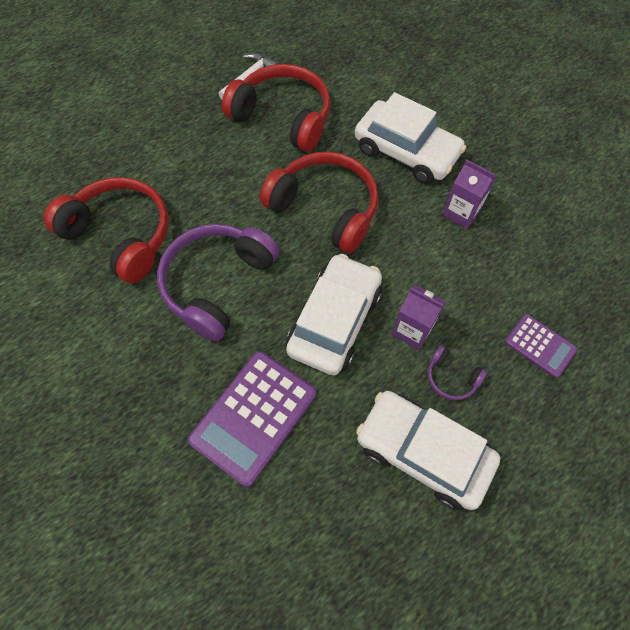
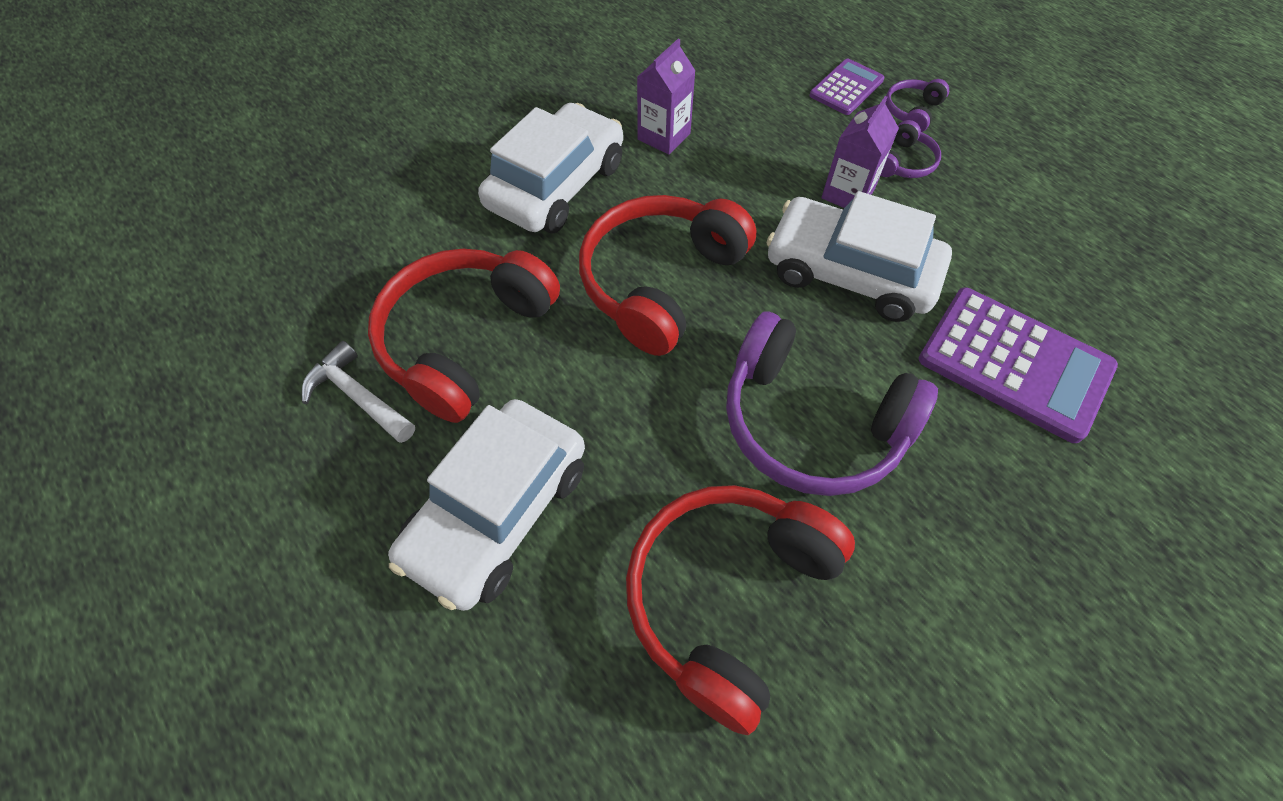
camera: 90 degrees left, 5 degrees down
white car [356,391,500,510] -> white car moved to [388,399,585,611]
none -> purple headphones [886,79,949,132]

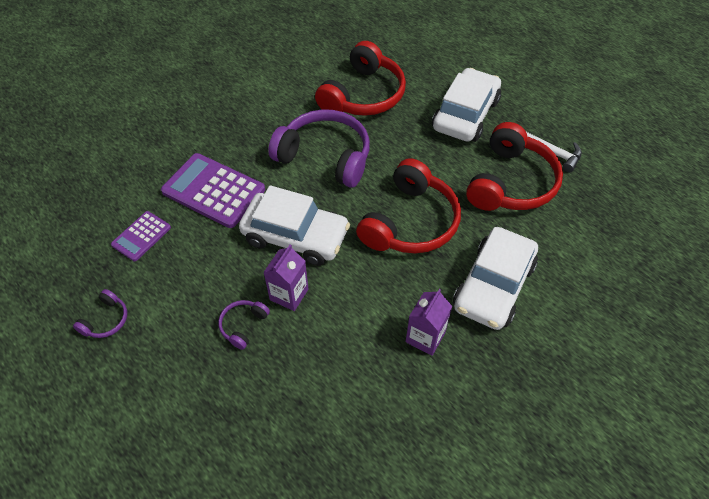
camera: 175 degrees right, 5 degrees down
purple calculator [810,58,885,115] -> purple calculator moved to [111,211,171,261]
purple headphones [886,79,949,132] -> purple headphones moved to [73,289,127,338]

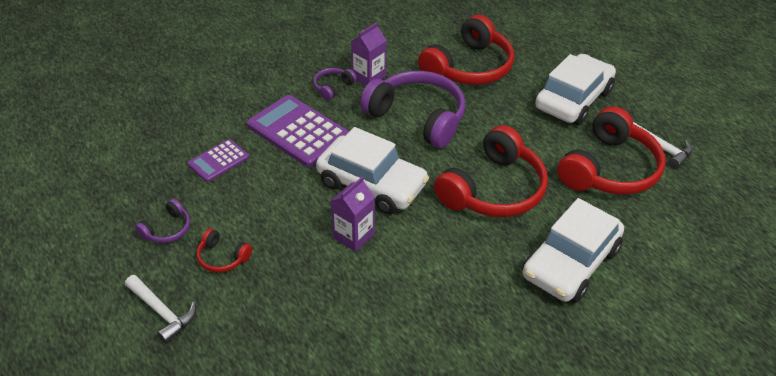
camera: 10 degrees right, 10 degrees down
purple headphones [218,300,270,350] -> purple headphones moved to [313,68,357,100]
purple carton [406,289,452,356] -> purple carton moved to [351,22,387,86]
none -> white hammer [125,275,196,344]
none -> red headphones [197,228,252,273]

